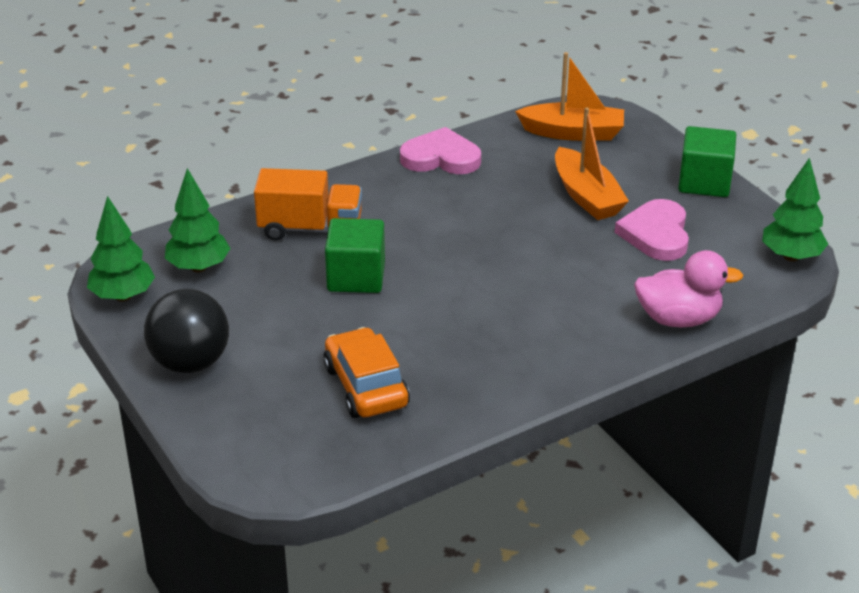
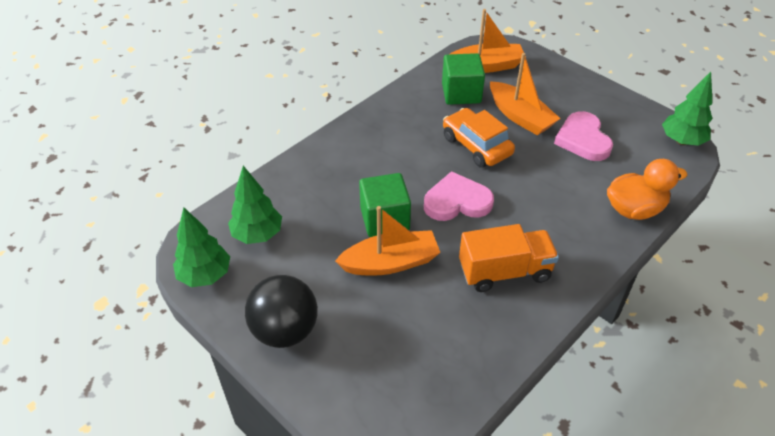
camera: 15 degrees left, 10 degrees up
orange truck [254,168,362,241] -> orange truck moved to [459,224,559,292]
orange car [323,327,410,418] -> orange car moved to [443,108,515,168]
pink heart [400,127,481,174] -> pink heart moved to [424,171,494,221]
pink duck [634,250,743,327] -> orange duck [607,159,687,220]
green cube [678,126,736,197] -> green cube moved to [442,53,485,105]
none -> orange boat [335,206,440,276]

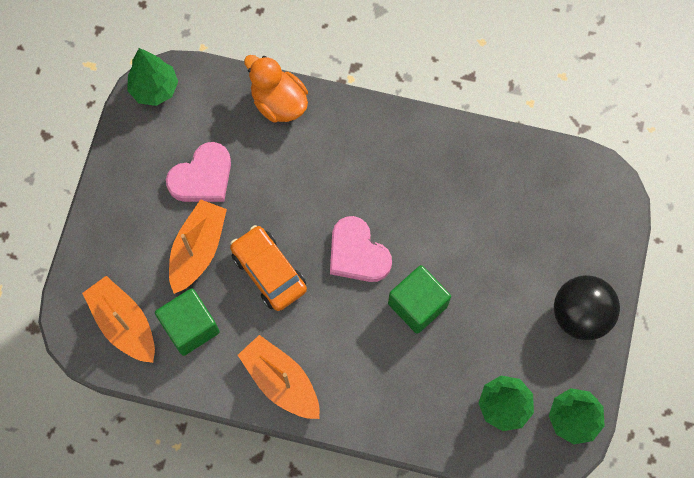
camera: 120 degrees left, 25 degrees up
orange boat [335,206,440,276] -> orange boat moved to [238,335,319,419]
orange car [443,108,515,168] -> orange car turned 120 degrees clockwise [230,225,307,311]
orange truck [459,224,559,292] -> none

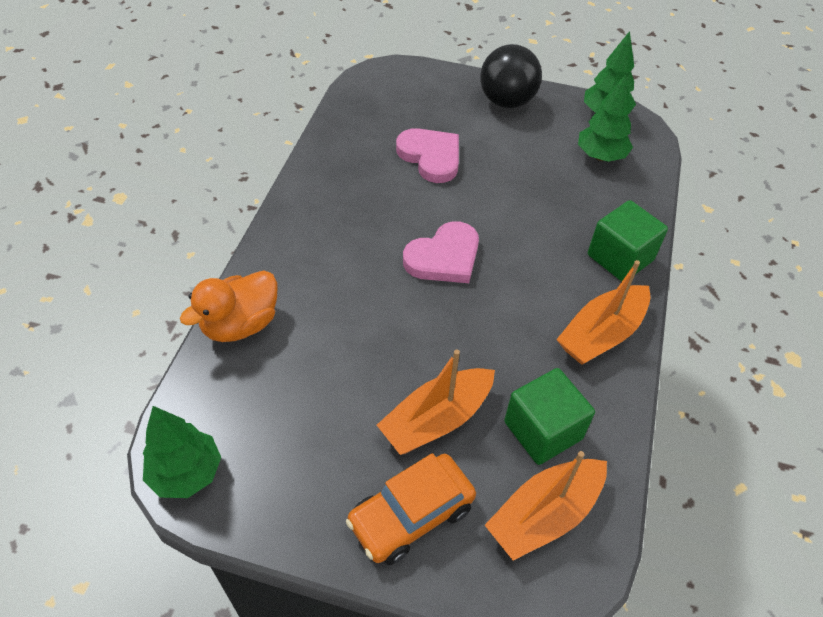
camera: 90 degrees left, 20 degrees down
pink heart [166,142,231,202] -> pink heart moved to [396,128,459,183]
orange boat [169,199,227,294] -> orange boat turned 60 degrees counterclockwise [377,349,495,455]
orange car [230,225,307,311] -> orange car moved to [346,453,476,565]
green cube [388,265,451,334] -> green cube moved to [588,200,668,281]

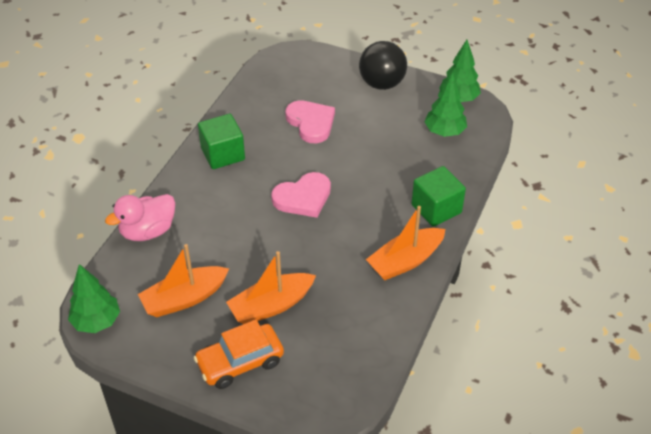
camera: 10 degrees right, 5 degrees down
orange duck [180,270,277,342] -> pink duck [105,194,175,241]
orange boat [485,451,607,561] -> orange boat moved to [138,244,229,317]
green cube [504,368,595,465] -> green cube moved to [198,114,245,169]

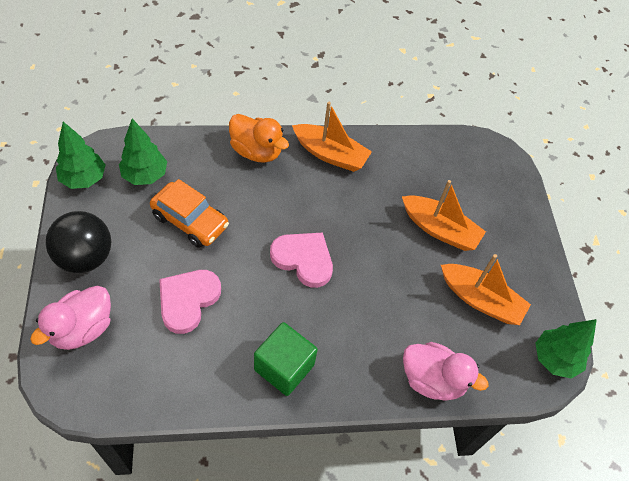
camera: 125 degrees left, 10 degrees up
orange car [194,320,284,389] -> orange car moved to [150,179,229,248]
green cube [412,166,466,227] -> orange duck [229,114,289,163]
none -> pink duck [30,286,111,350]

